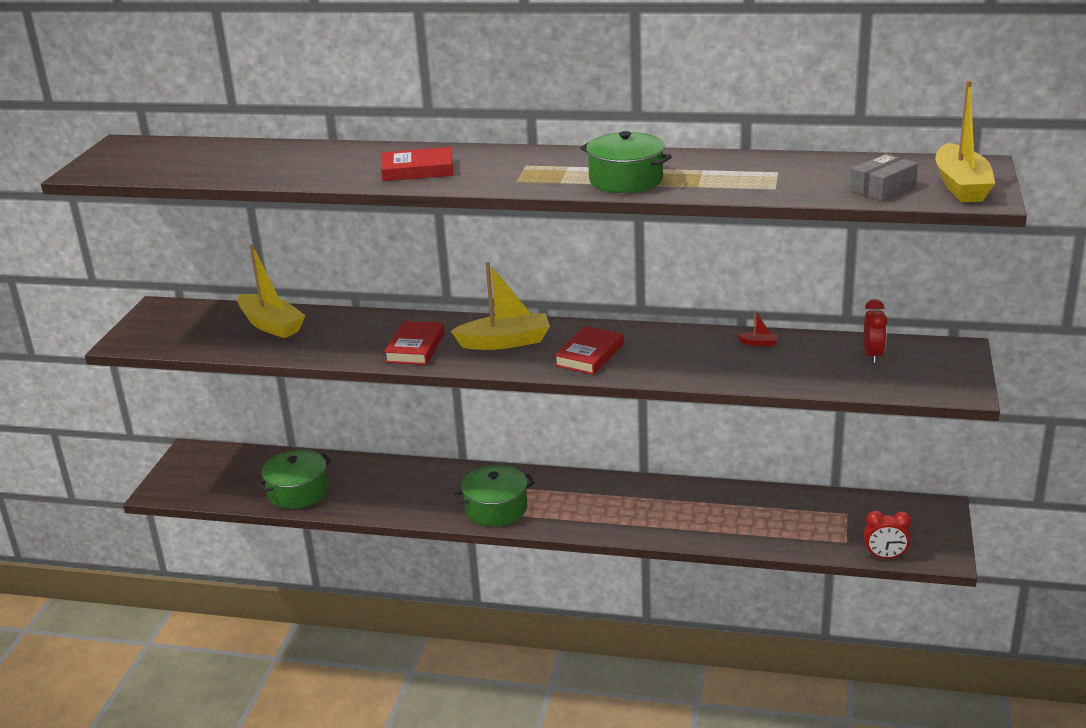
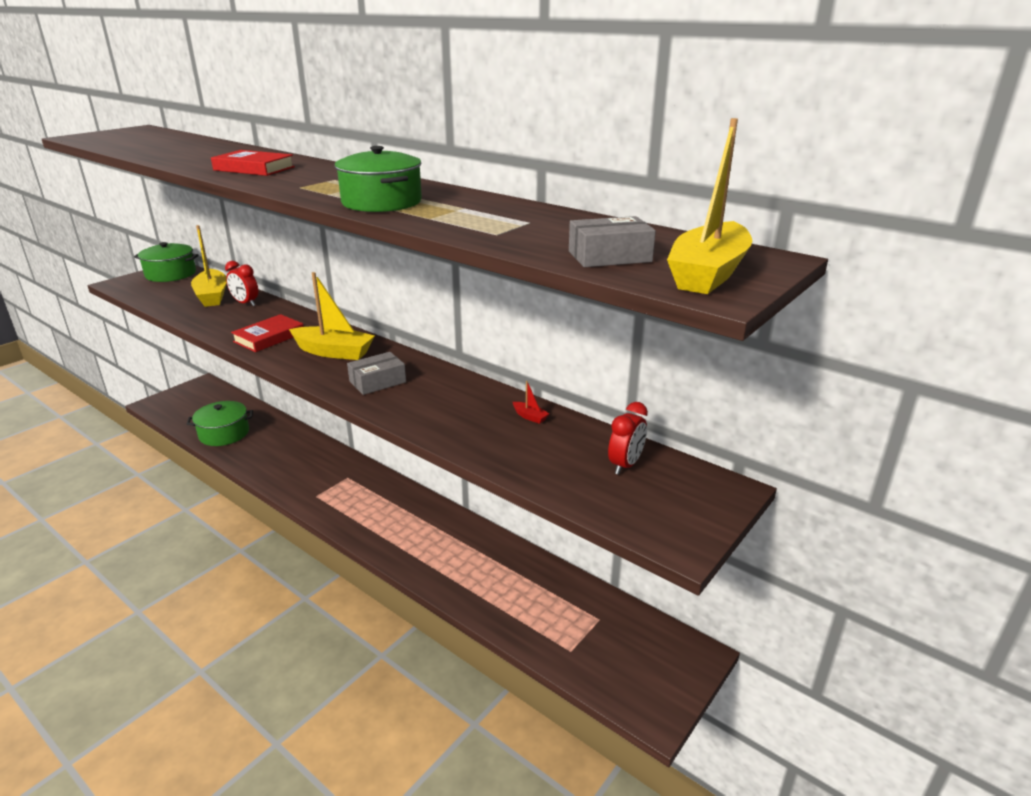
camera: 25 degrees right, 0 degrees up
green pot [454,465,535,527] -> green pot moved to [134,242,199,282]
red book [554,326,624,375] -> grey box [347,352,406,395]
red clock [864,511,912,559] -> red clock moved to [225,261,258,306]

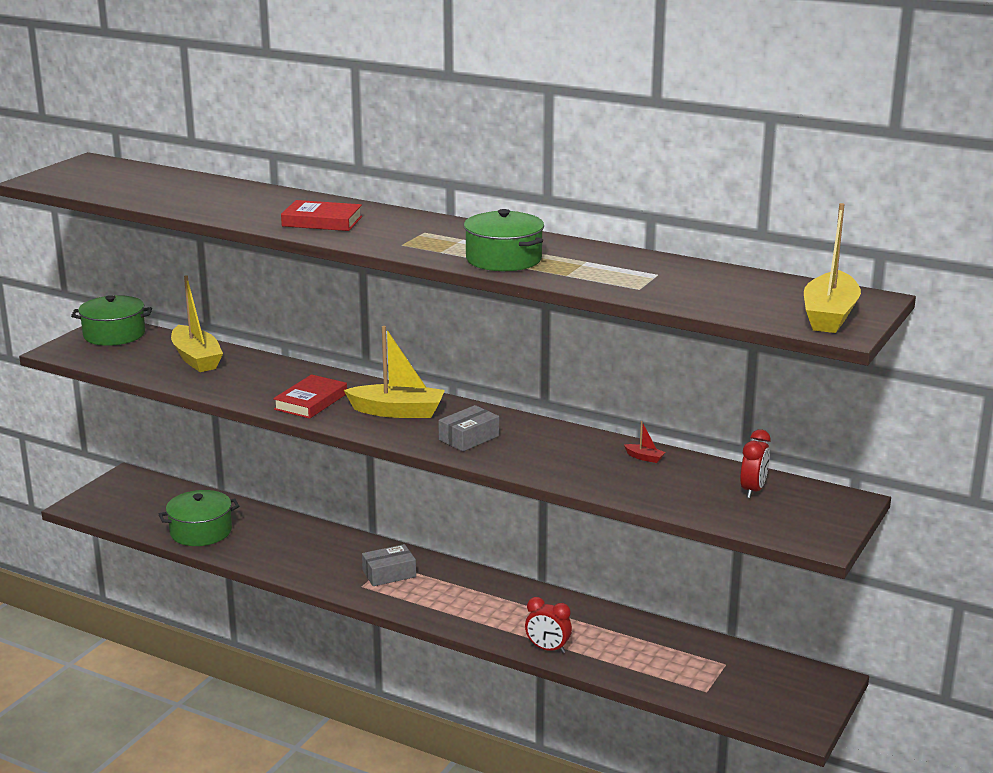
camera: 10 degrees left, 5 degrees down
red clock [225,261,258,306] -> red clock moved to [525,597,572,653]
grey box [569,216,656,267] -> grey box moved to [362,544,416,586]

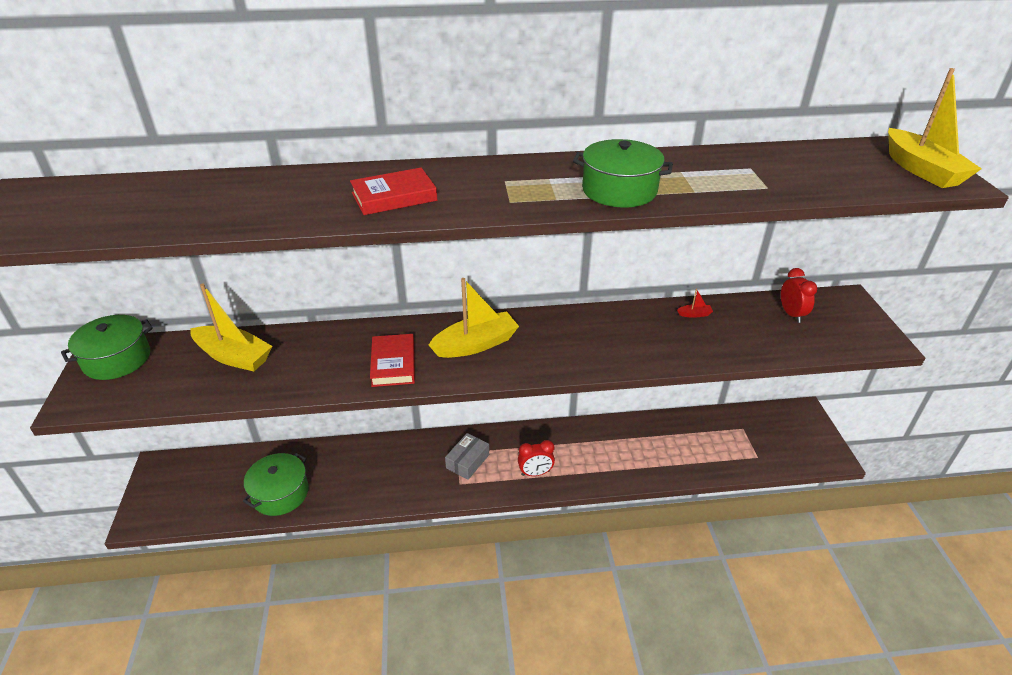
camera: 35 degrees left, 15 degrees up
grey box [438,405,499,451] -> none
red clock [525,597,572,653] -> red clock moved to [518,440,555,476]

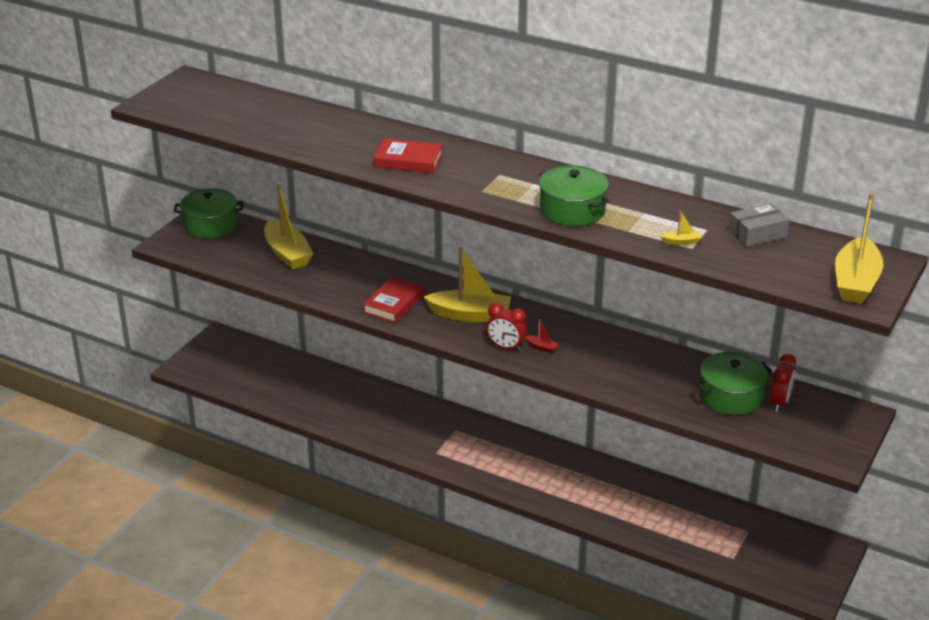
camera: 35 degrees right, 5 degrees down
green pot [243,453,309,516] -> green pot moved to [694,352,772,415]
grey box [445,433,489,480] -> grey box moved to [729,203,790,247]
red clock [518,440,555,476] -> red clock moved to [486,303,527,351]
red boat [677,288,713,318] -> red boat moved to [526,319,559,353]
none -> yellow boat [661,210,702,245]

